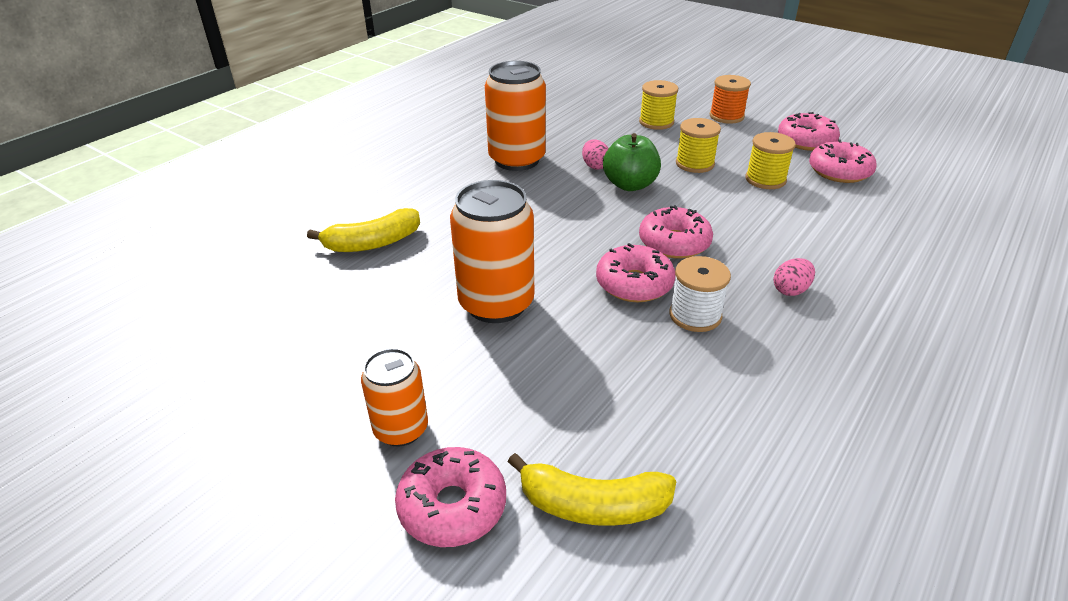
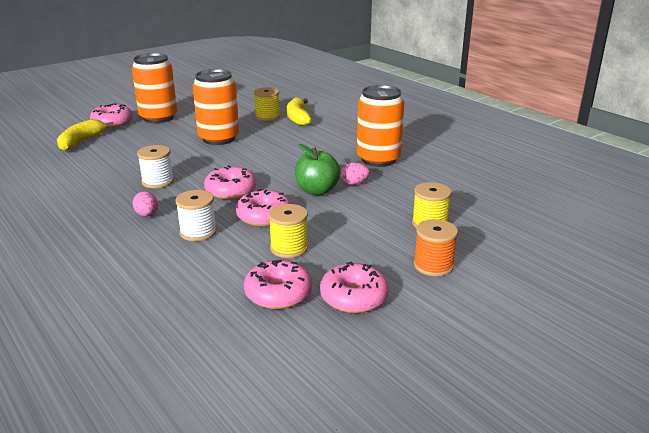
camera: 105 degrees right, 10 degrees down
orange can [361,348,428,447] -> orange can [132,53,177,123], size x1.67
pink donut [596,243,675,302] -> pink donut moved to [236,189,291,227]
yellow spool [676,118,721,173] -> yellow spool moved to [254,87,280,121]
none -> white spool [175,190,217,241]

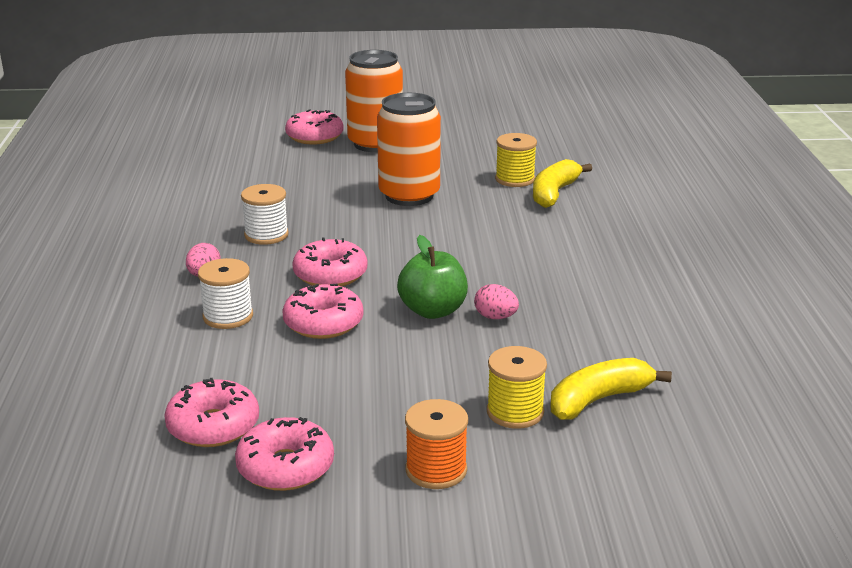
camera: 35 degrees right, 0 degrees up
yellow banana [57,119,114,151] -> yellow banana moved to [551,358,672,420]
yellow spool [268,204,308,258] -> none
orange can [357,85,404,167] -> none

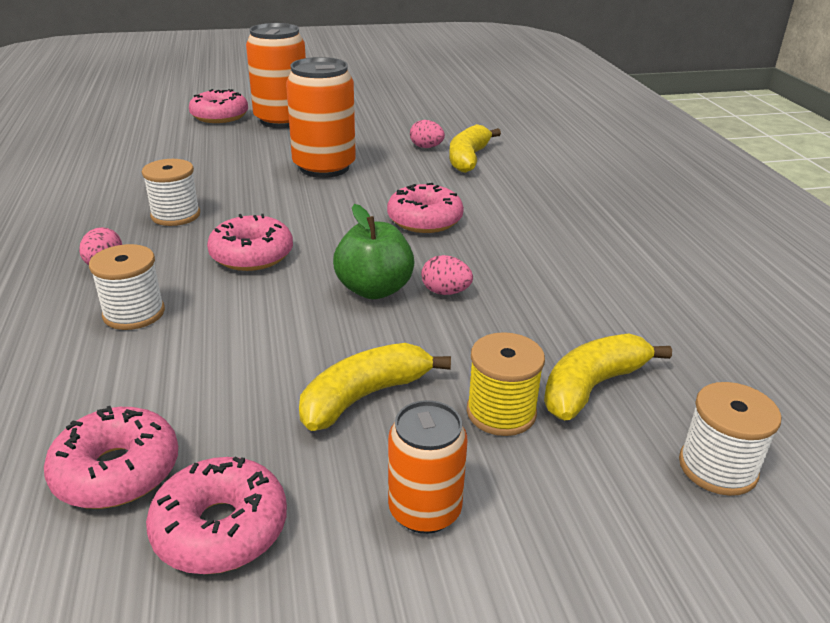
camera: 10 degrees left, 5 degrees up
pink donut [283,284,363,339] -> pink donut moved to [387,183,464,233]
orange spool [405,399,468,489] -> orange can [388,400,467,534]
yellow spool [495,133,537,187] -> pink egg [410,120,445,148]
none -> yellow banana [299,343,451,431]
none -> white spool [679,382,782,496]

